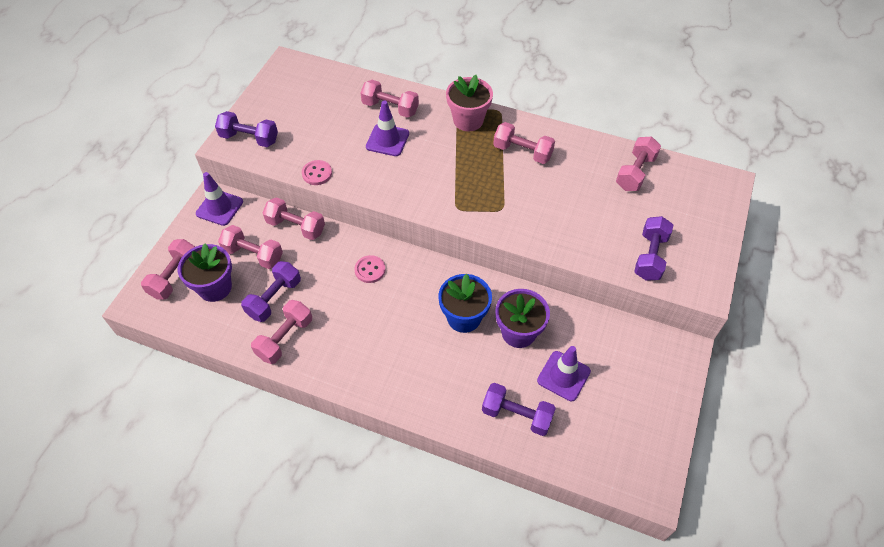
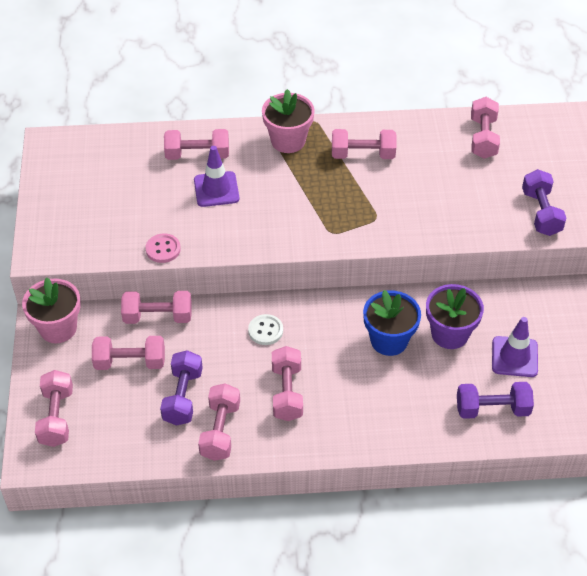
camera: 25 degrees left, 5 degrees down
purple flower pot [178,243,232,302] -> none
purple traffic cone [196,172,243,226] -> pink flower pot [22,277,81,343]
purple dumbbell [215,111,278,147] -> none
pink button [354,255,385,283] -> white button [248,314,283,345]
none -> pink dumbbell [272,346,303,421]

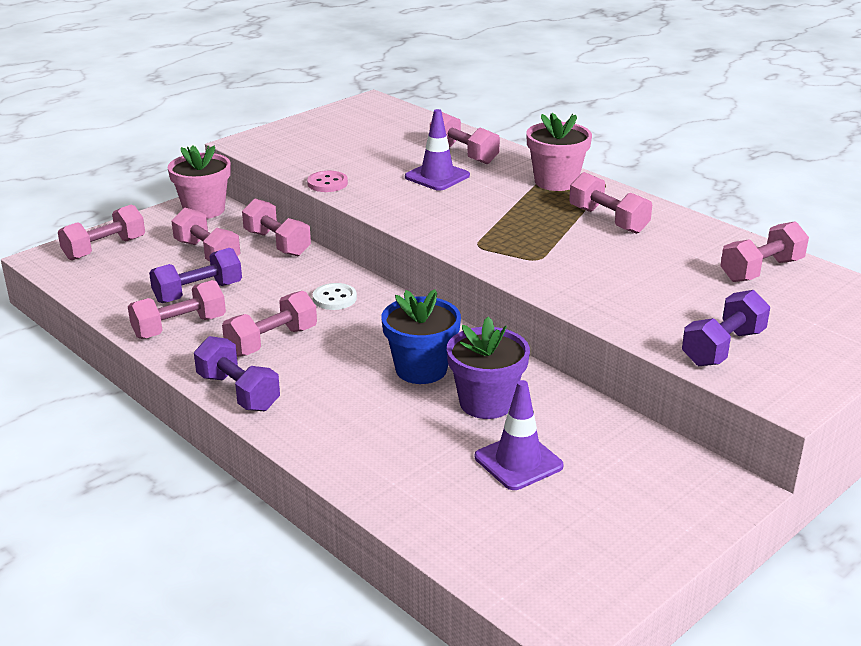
camera: 50 degrees right, 20 degrees down
purple dumbbell [457,382,534,419] -> purple dumbbell moved to [194,336,280,411]

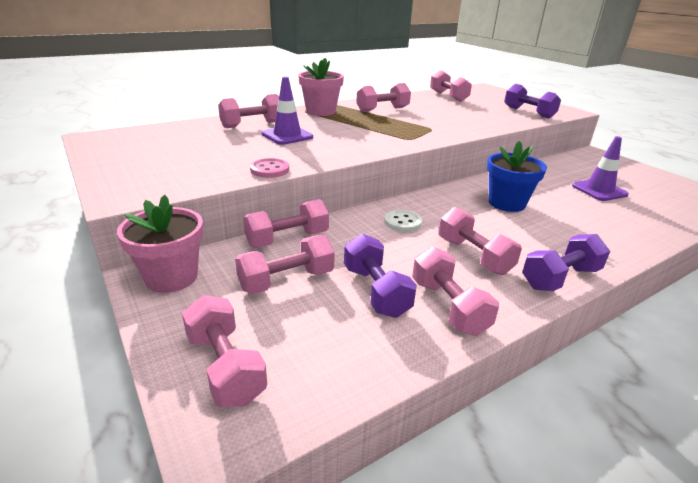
camera: 80 degrees left, 0 degrees up
purple flower pot [447,316,530,419] -> none

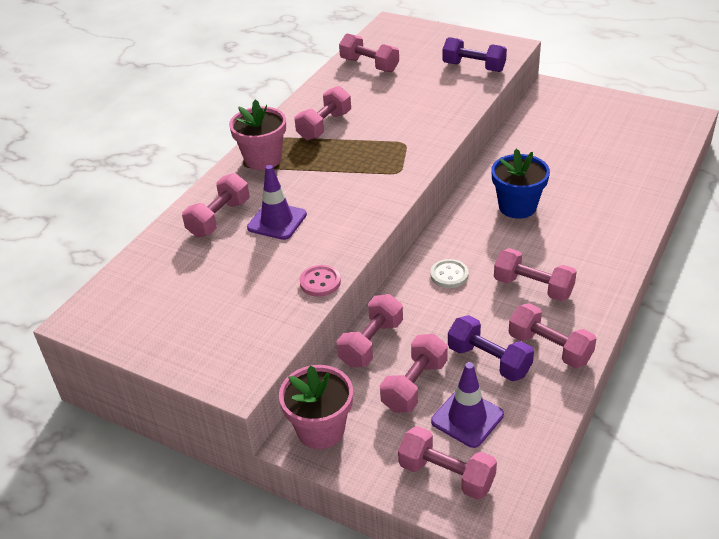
camera: 25 degrees left, 10 degrees up
purple dumbbell [522,234,610,291] -> none
purple traffic cone [572,136,629,201] -> purple traffic cone moved to [431,362,504,448]

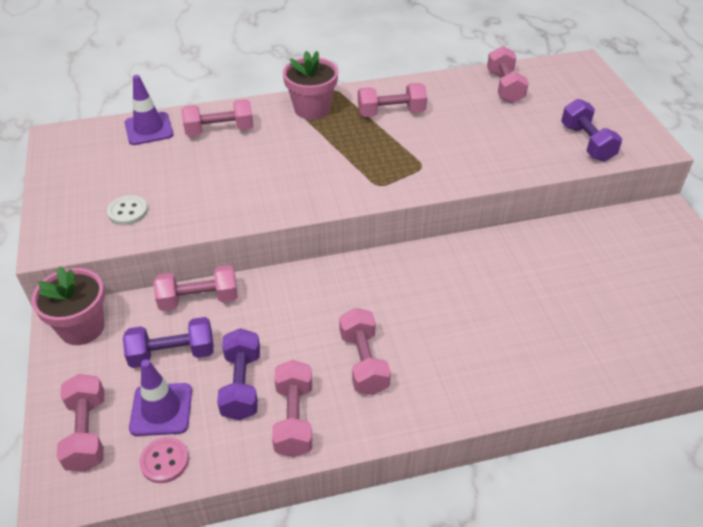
camera: 45 degrees right, 5 degrees up
purple traffic cone [247,165,307,240] -> purple traffic cone moved to [125,75,173,145]
pink button [300,265,341,297] -> pink button moved to [139,437,189,483]
pink dumbbell [380,334,448,413] -> purple dumbbell [123,317,214,368]
white button [430,259,469,288] -> white button moved to [107,195,148,225]
blue flower pot [491,149,550,219] -> none

